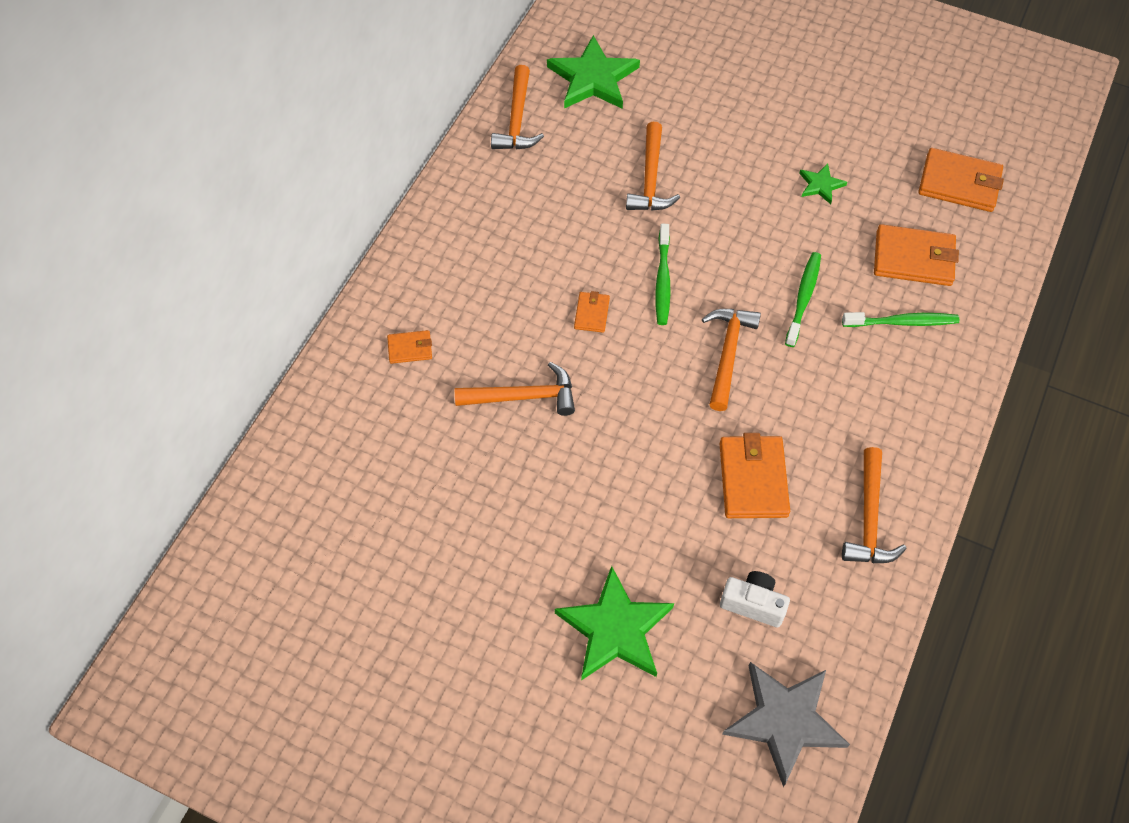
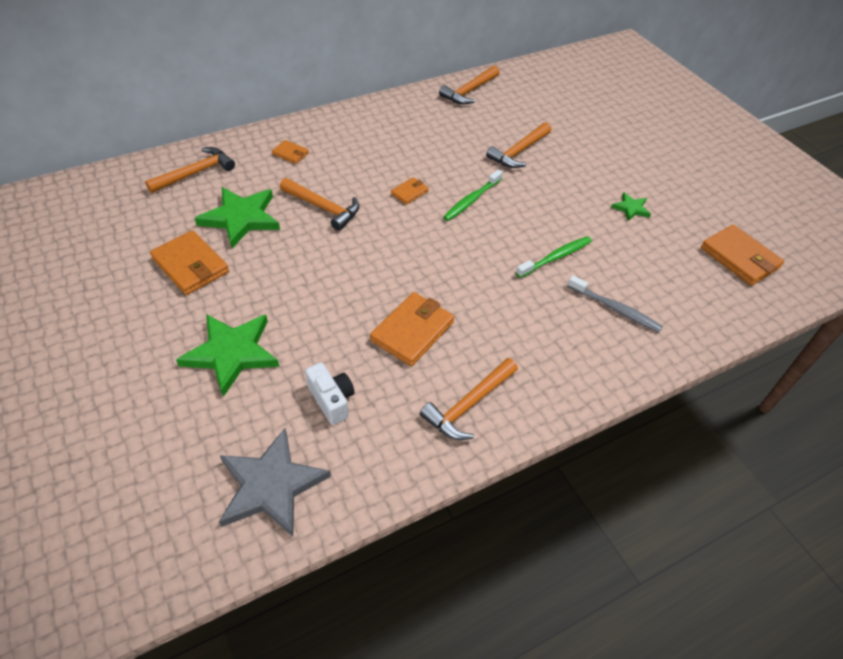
camera: 35 degrees right, 10 degrees down
green star [547,35,640,109] -> green star moved to [194,187,280,248]
orange hammer [702,309,761,411] -> orange hammer moved to [145,147,235,193]
green toothbrush [842,312,959,327] -> grey toothbrush [568,275,663,332]
orange wallet [874,224,959,286] -> orange wallet moved to [150,230,229,295]

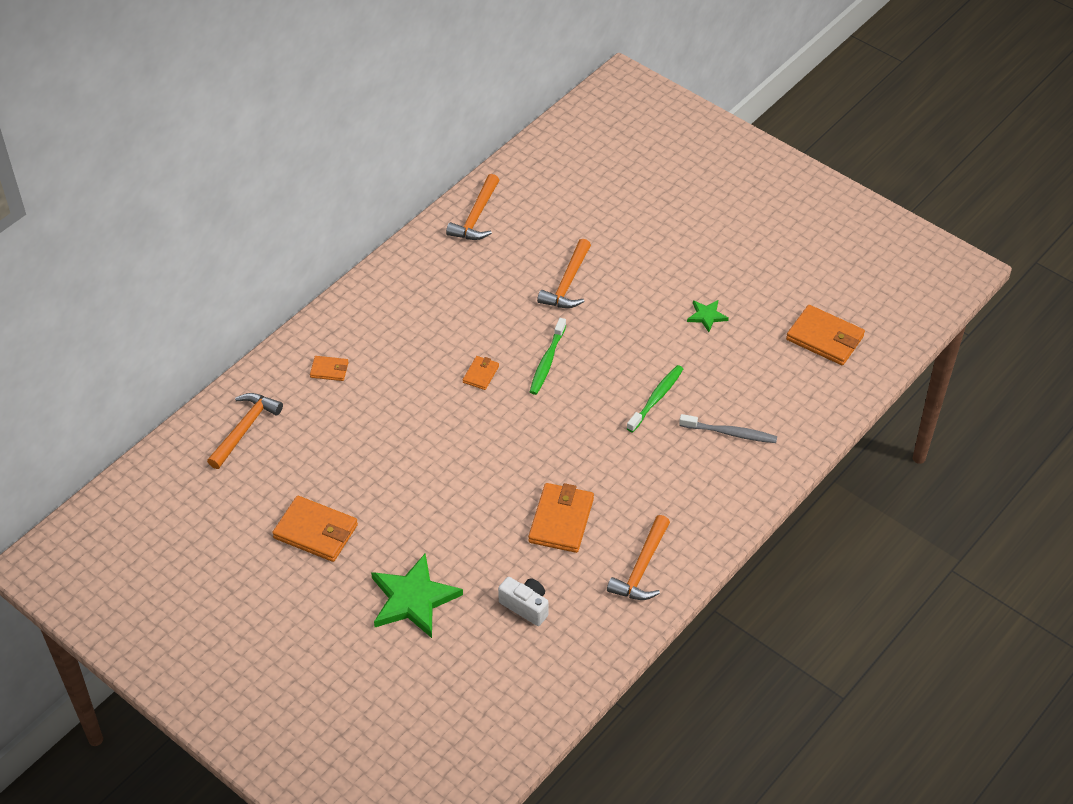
camera: 20 degrees left, 0 degrees up
green star [194,187,280,248] -> none
grey star [219,428,331,537] -> none
orange hammer [280,178,359,231] -> none

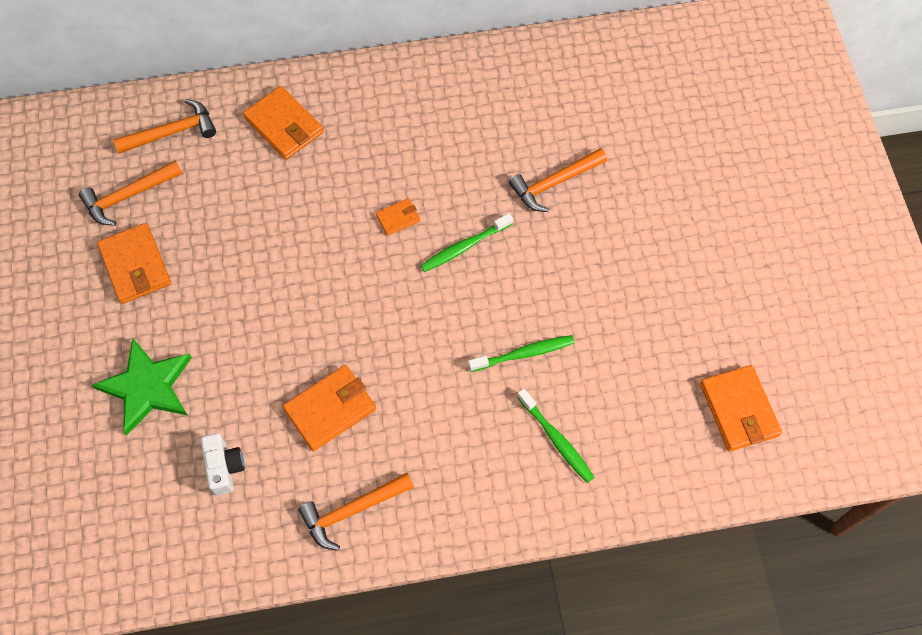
camera: 40 degrees right, 15 degrees up
orange wallet [310,356,349,381] -> orange wallet [243,86,324,160], size x1.90
orange hammer [446,174,499,240] -> orange hammer moved to [79,160,183,226]
grey toothbrush [679,414,777,443] -> green toothbrush [517,389,595,483]
green star [687,300,729,332] -> none

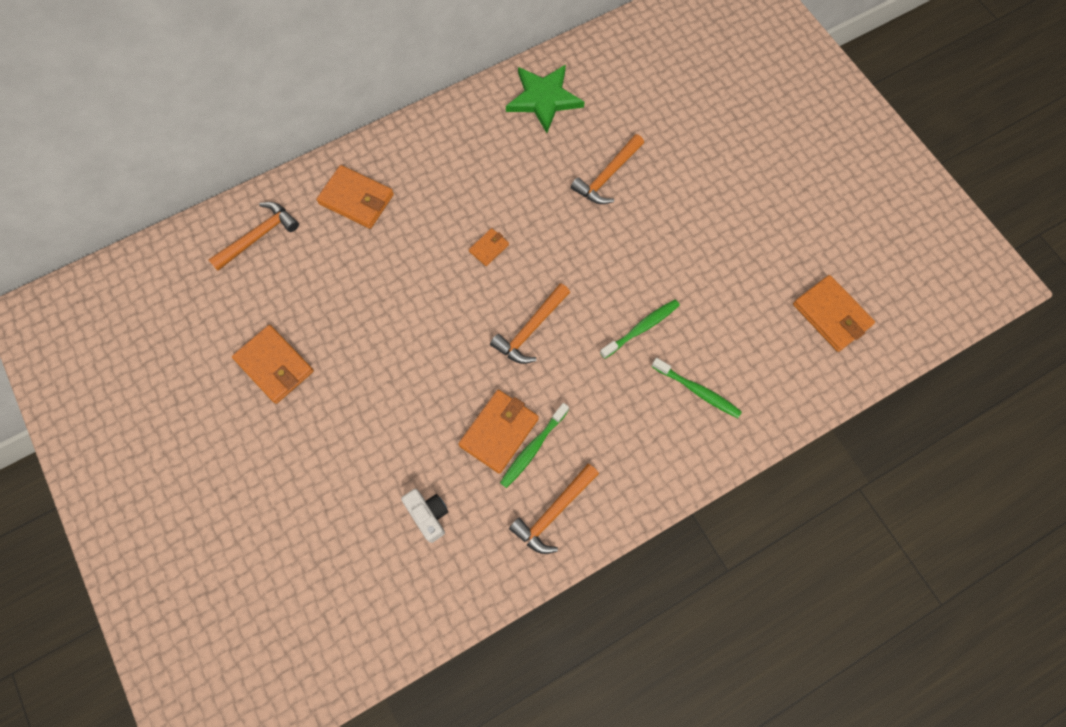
camera: 20 degrees left, 5 degrees up
orange hammer [79,160,183,226] -> orange hammer moved to [490,283,570,364]
green star [92,339,192,435] -> green star moved to [506,65,584,133]
green toothbrush [420,213,513,272] -> green toothbrush moved to [500,403,569,488]

